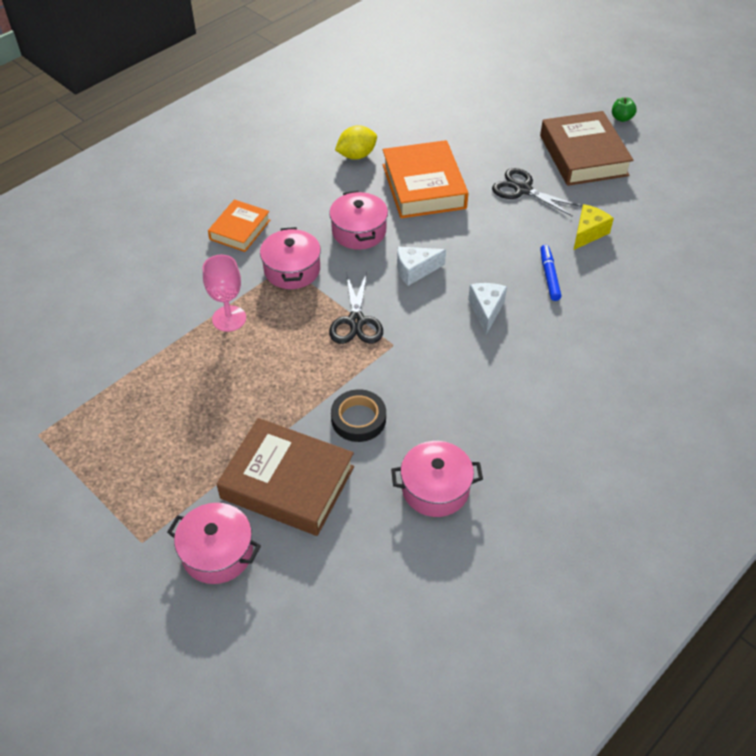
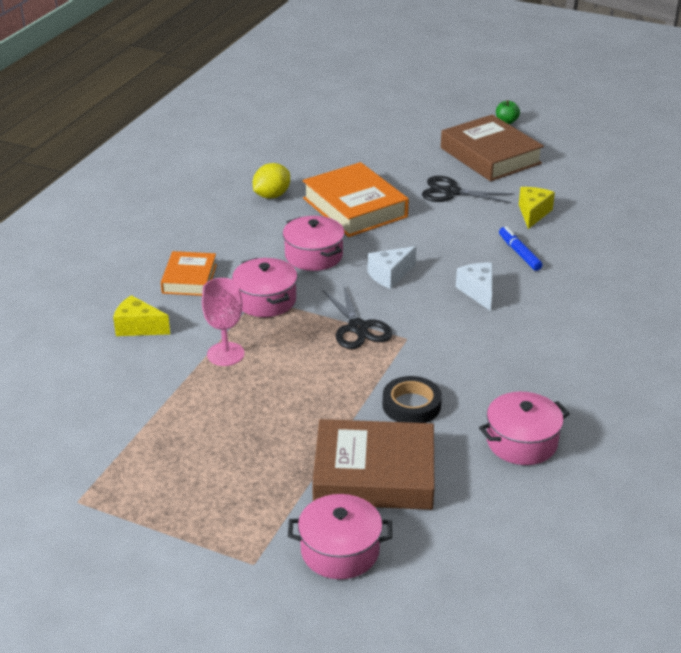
camera: 20 degrees left, 15 degrees down
none -> yellow cheese [113,295,170,336]

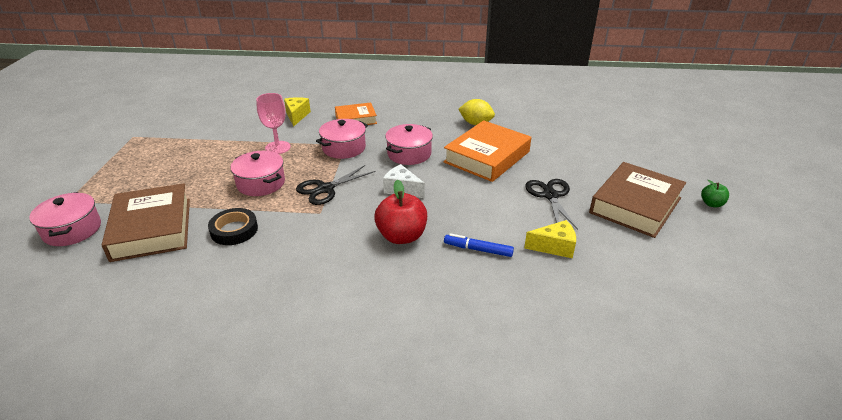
camera: 70 degrees right, 0 degrees up
white cheese [456,263,493,311] -> red apple [374,179,427,244]
pink pot [479,392,570,465] -> pink pot moved to [231,151,285,196]
blue marker [499,227,543,271] -> blue marker turned 120 degrees counterclockwise [444,233,514,257]

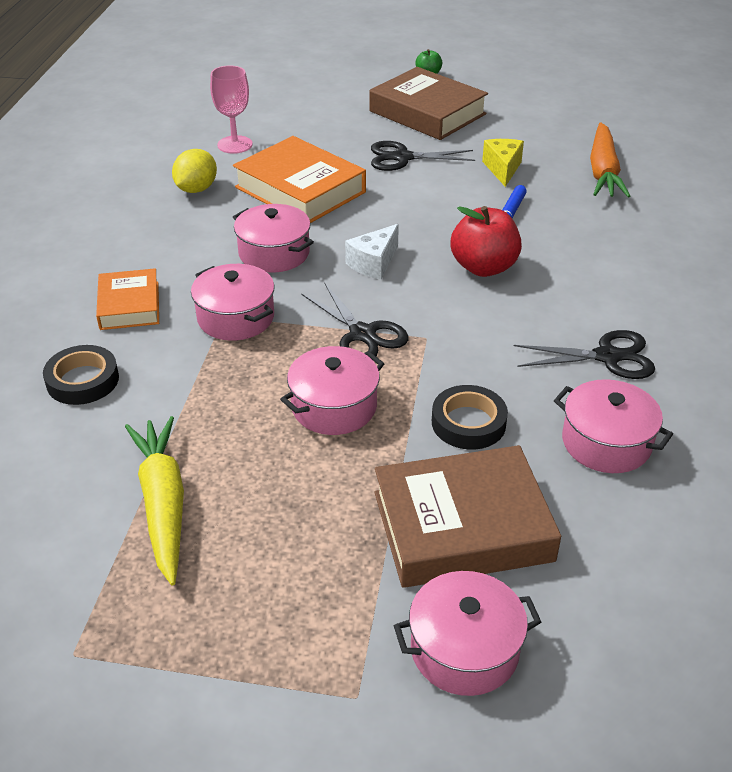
camera: 85 degrees left, 5 degrees up
pink goblet [256,93,291,154] -> pink goblet moved to [210,65,253,154]
yellow cheese [284,97,311,126] -> black tape [43,345,119,405]
none -> yellow carrot [125,416,184,586]
none -> black scissors [514,330,655,379]
none -> pink pot [554,379,673,473]
none -> orange carrot [590,122,630,198]

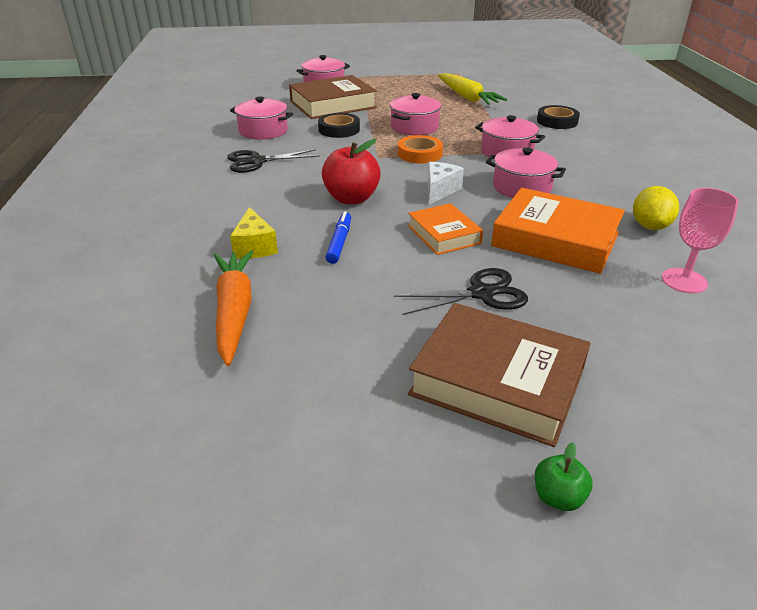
camera: 165 degrees right, 5 degrees down
orange book [96,268,159,330] -> orange book moved to [408,203,483,255]
black scissors [301,282,409,356] -> orange tape [398,135,443,163]
yellow cheese [482,139,524,187] -> yellow cheese moved to [230,207,278,259]

